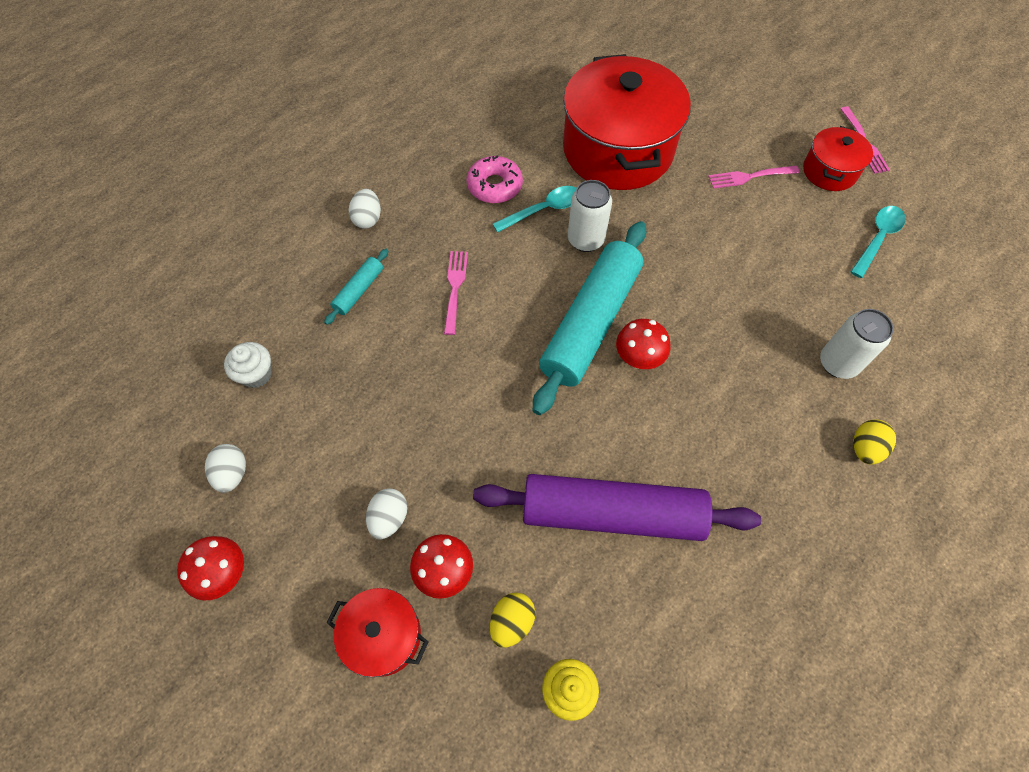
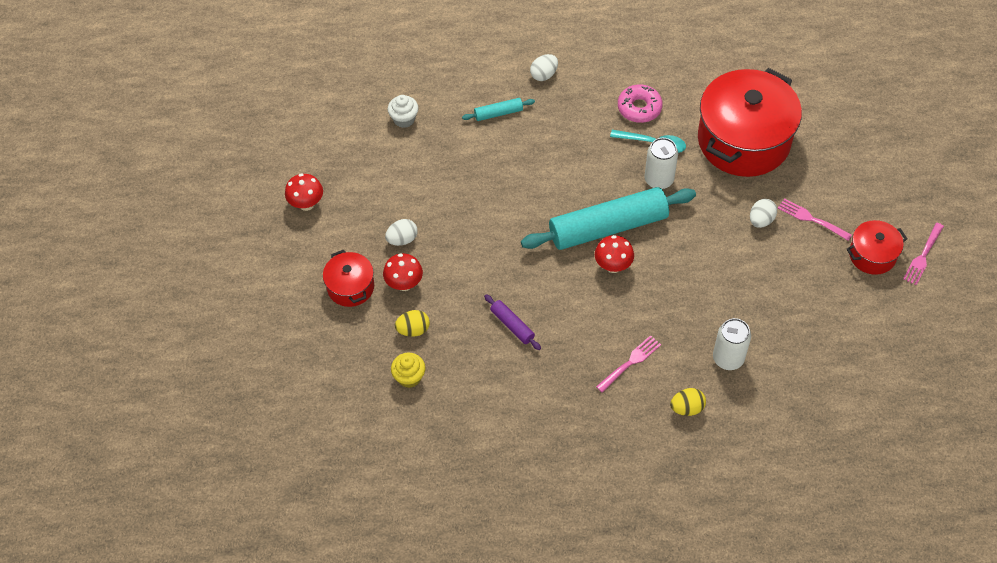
camera: 45 degrees right, 5 degrees down
white egg [205,444,246,493] -> white egg moved to [750,199,777,228]
pink fork [444,251,468,335] -> pink fork moved to [596,335,661,393]
purple rolling pin [473,474,761,541] -> purple rolling pin [484,294,541,350], size x0.43
turquoise spoon [851,206,906,278] -> none

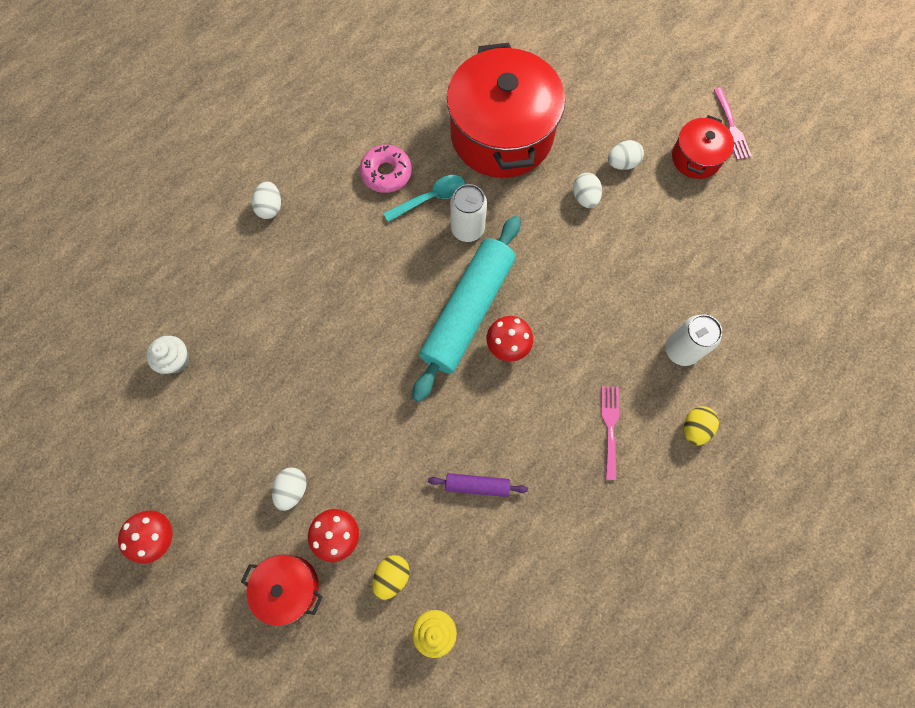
camera: 45 degrees left, 15 degrees up
turquoise rolling pin [462,98,535,121] -> none
pink fork [778,198,852,241] -> white egg [608,140,644,170]

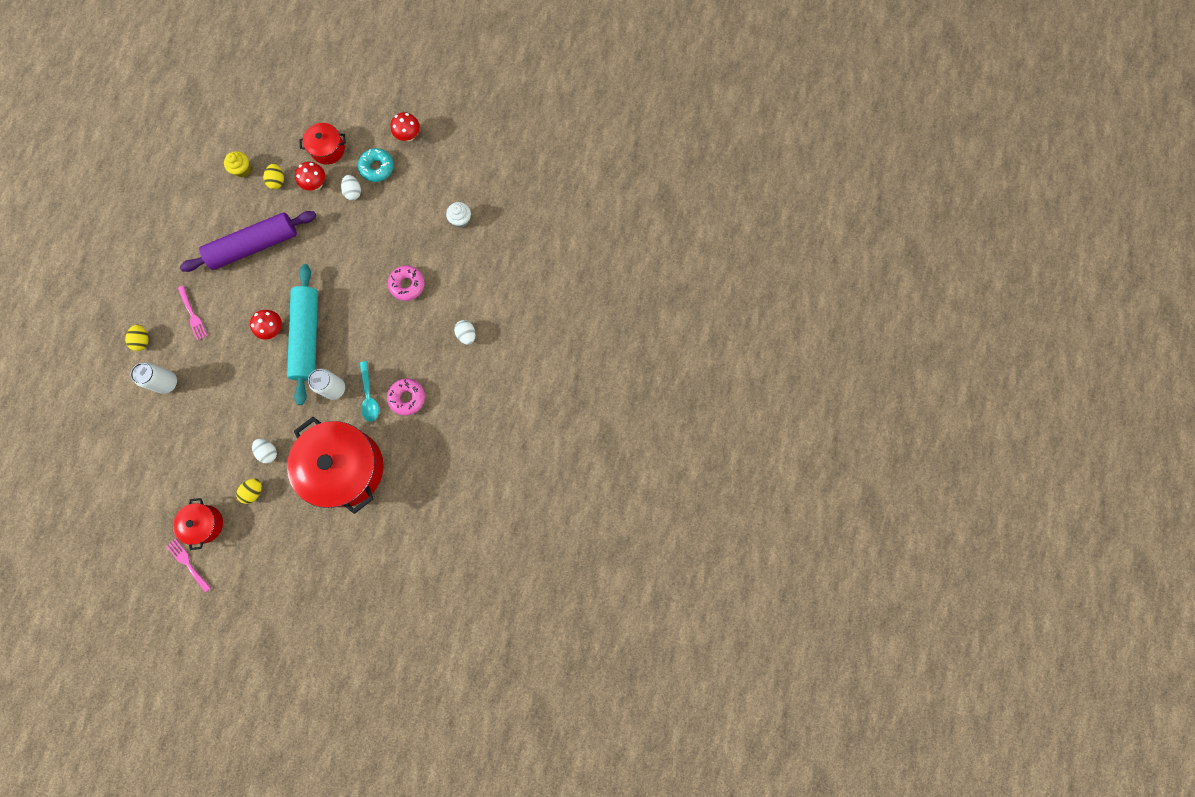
camera: 150 degrees right, 5 degrees up
turquoise spoon [383,175,465,222] -> turquoise spoon turned 45 degrees counterclockwise [360,361,379,422]
purple rolling pin [428,473,528,497] -> purple rolling pin [180,211,316,272], size x2.32
white egg [608,140,644,170] -> yellow egg [236,479,262,504]
none -> turquoise donut [358,148,394,182]
none -> pink donut [388,266,424,301]

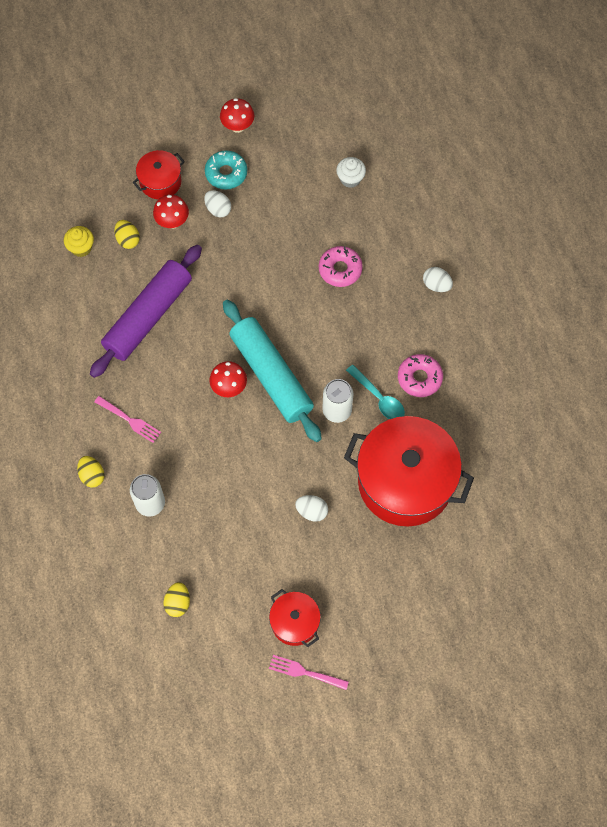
camera: 30 degrees left, 10 degrees down
yellow egg [236,479,262,504] -> yellow egg moved to [163,582,190,617]

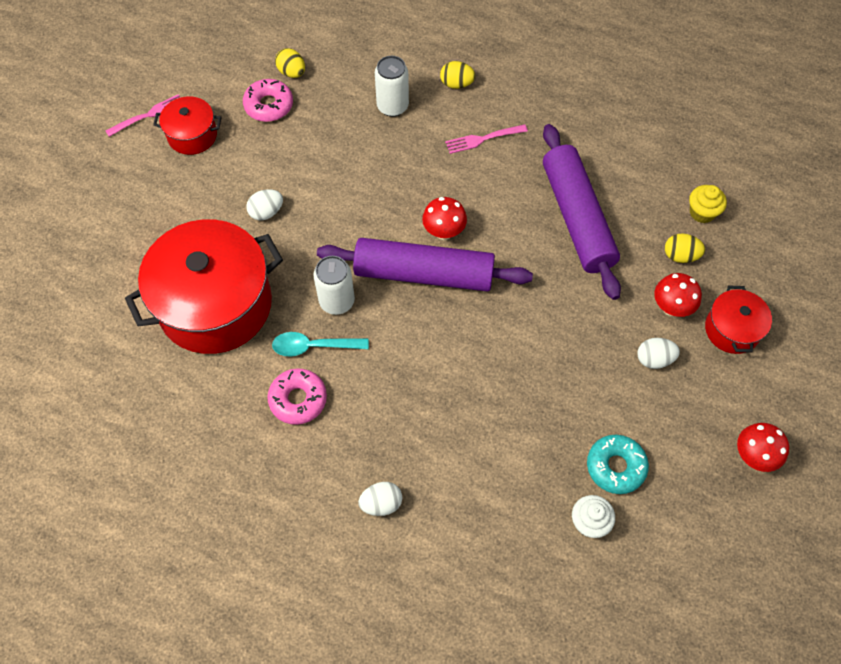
camera: 130 degrees right, 5 degrees down
turquoise donut [205,150,247,189] -> turquoise donut moved to [587,435,649,494]
turquoise rolling pin [223,300,322,442] -> purple rolling pin [317,238,533,291]
pink donut [319,246,363,287] -> pink donut moved to [243,79,293,122]

